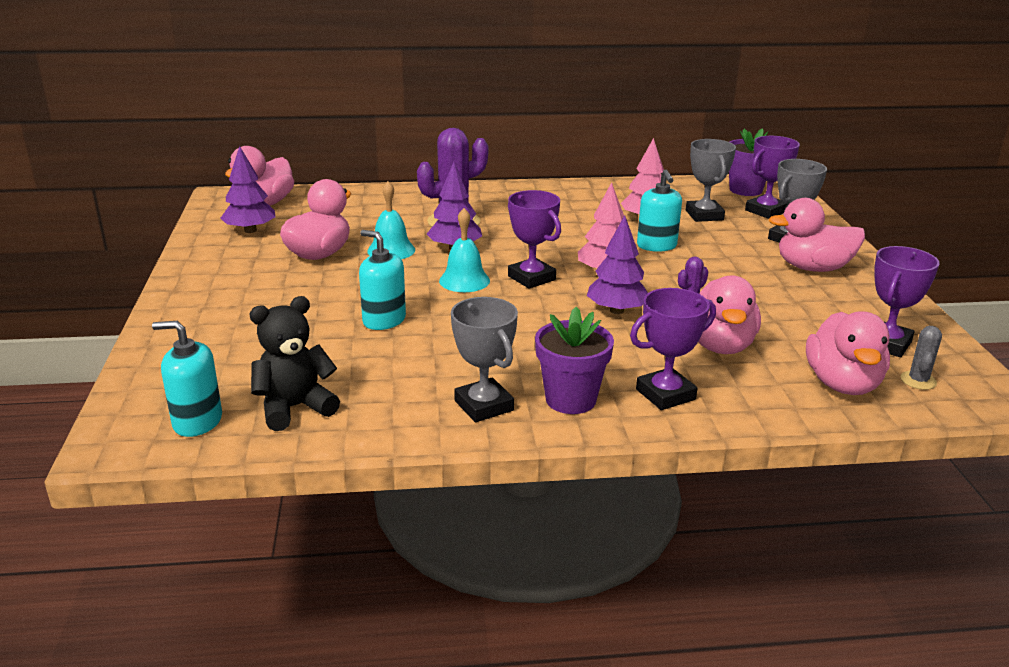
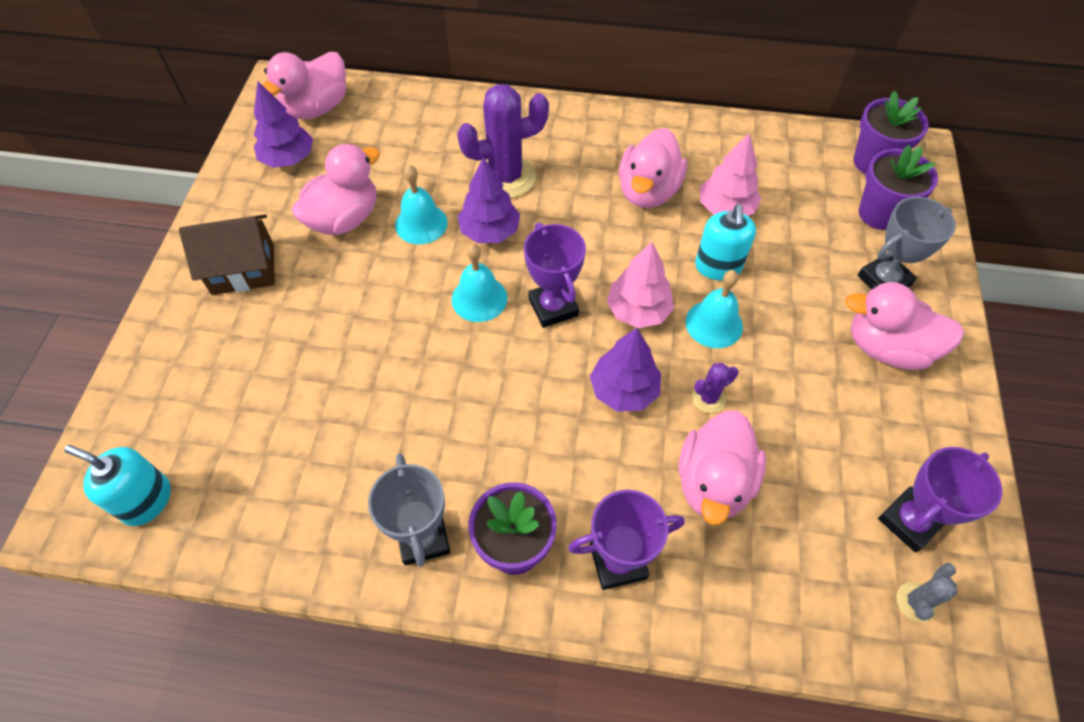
camera: 15 degrees right, 30 degrees up
black teddy bear [249,296,340,431] -> none
turquoise soap dispenser [359,230,406,330] -> none
grey trophy [686,139,736,222] -> none
purple trophy [745,136,800,219] -> purple flower pot [859,145,938,230]
pink duck [806,311,890,395] -> pink duck moved to [619,128,687,208]
none -> brown house [179,214,275,295]
none -> turquoise bell [686,270,743,348]

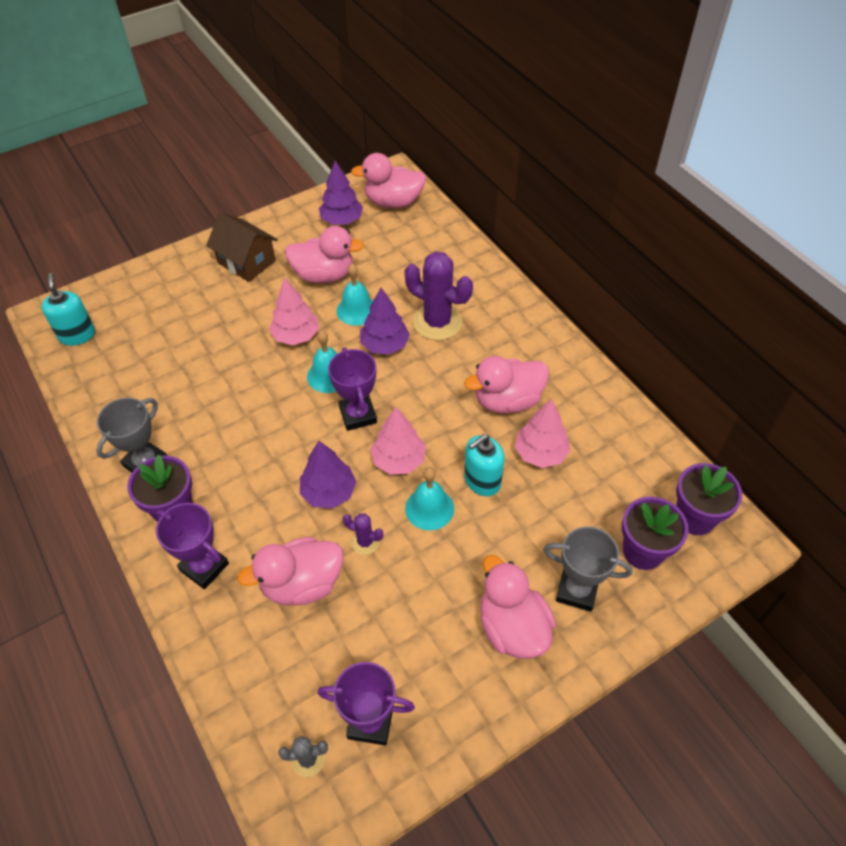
camera: 50 degrees right, 5 degrees down
purple trophy [524,223,586,328] -> purple trophy turned 45 degrees counterclockwise [328,348,377,431]
none -> pink tree [269,278,319,345]

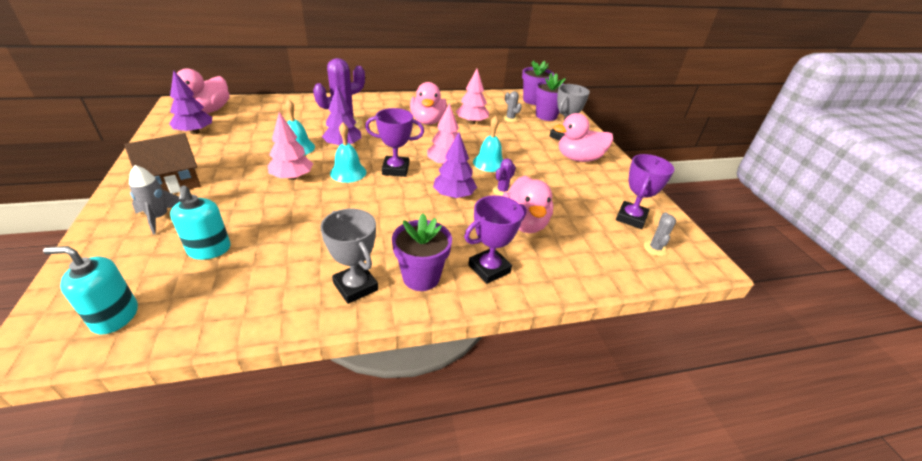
camera: 75 degrees left, 15 degrees down
pink duck [285,226,364,283] -> none
turquoise soap dispenser [464,434,504,496] -> turquoise soap dispenser moved to [170,185,231,260]
none -> grey rocket [129,165,179,234]
none -> grey cactus [503,91,522,122]

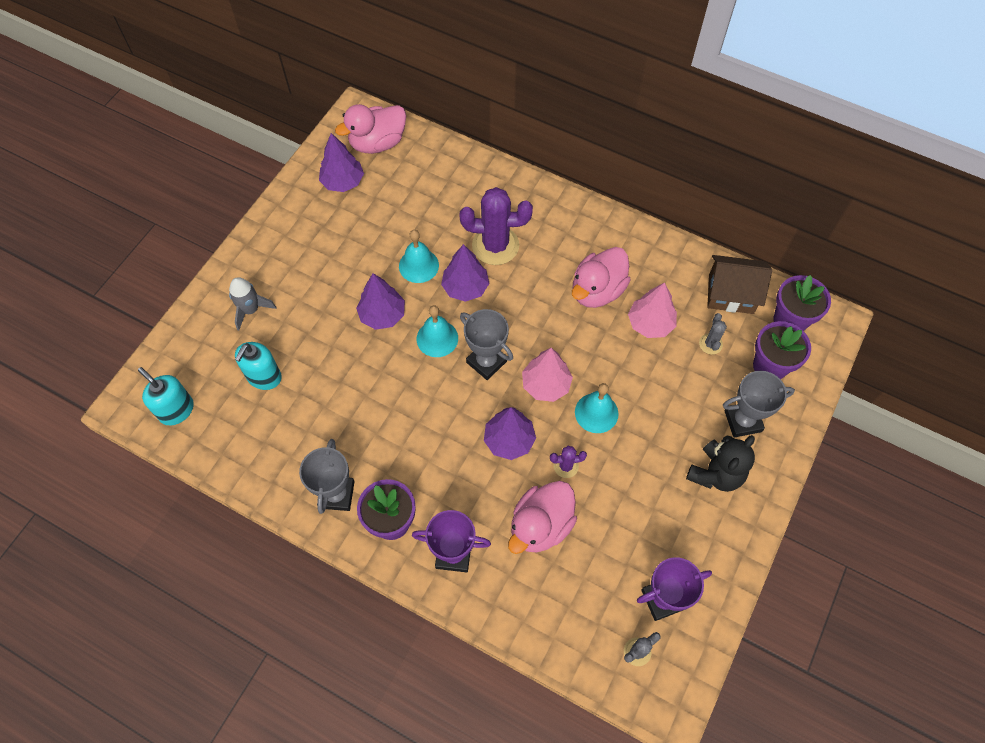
camera: 45 degrees right, 25 degrees up
brown house [124,133,201,194] -> brown house moved to [707,255,772,314]
pink tree [268,112,313,180] -> purple tree [356,273,405,330]
purple trophy [365,108,424,177] -> grey trophy [460,309,513,380]
pink duck [553,113,613,162] -> black teddy bear [686,435,755,492]

